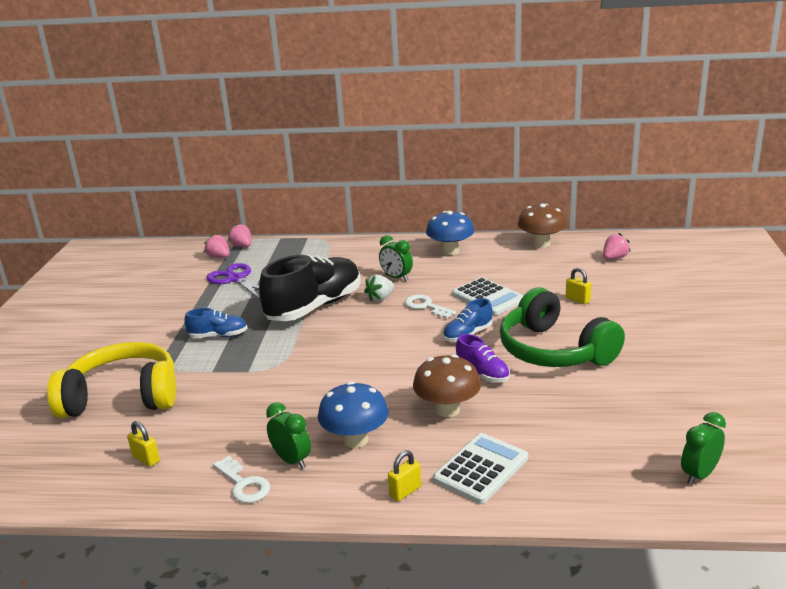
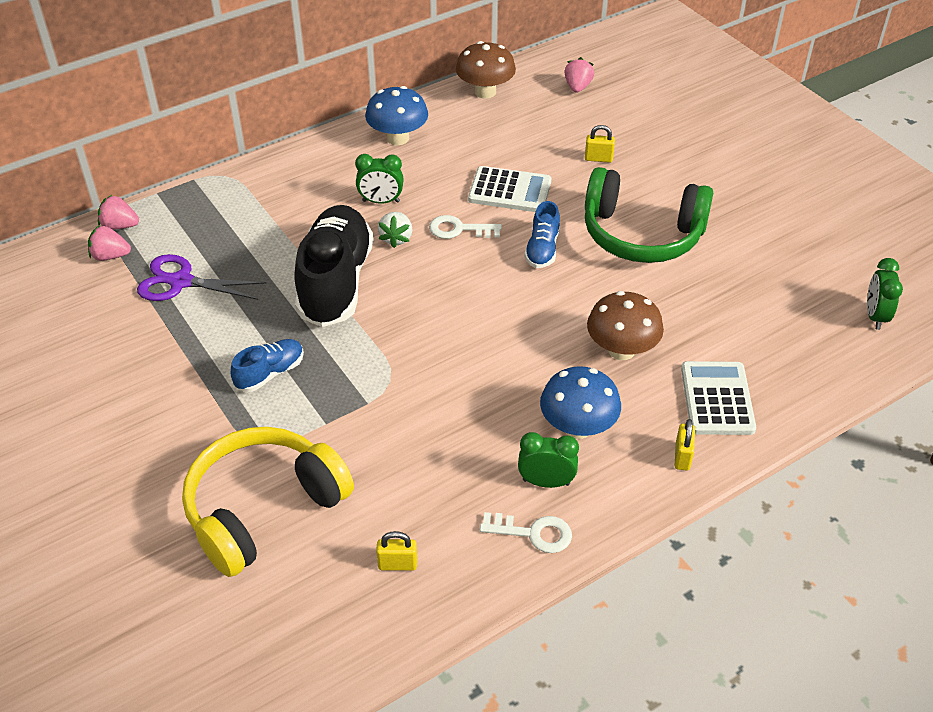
camera: 40 degrees left, 20 degrees up
purple shoe [456,334,510,382] -> none

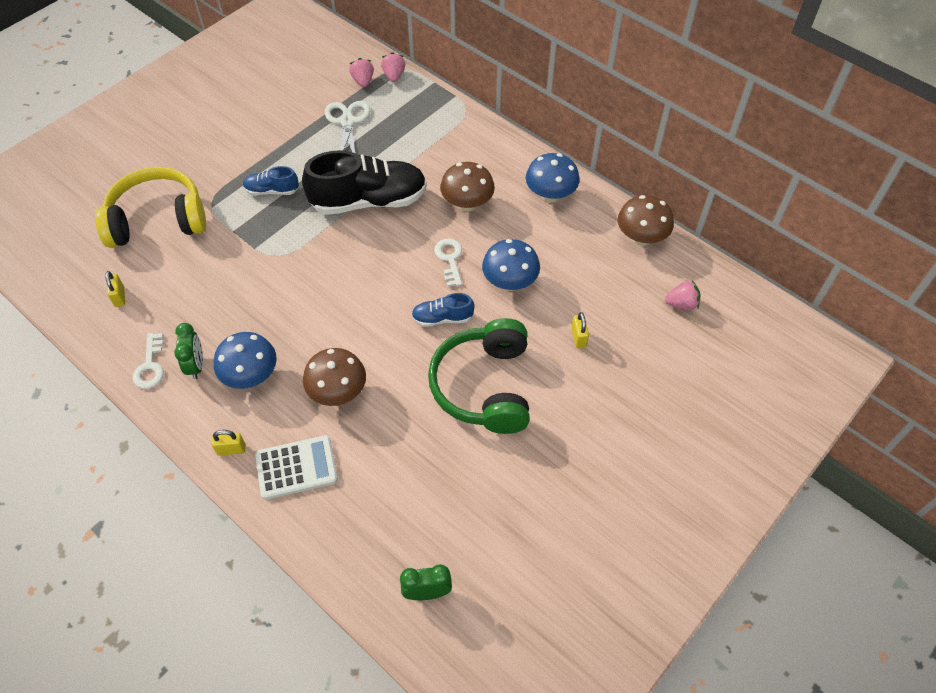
camera: 75 degrees right, 10 degrees up
purple scissors [137,254,266,301] -> white scissors [325,101,370,153]
yellow headphones [182,427,354,577] -> yellow headphones turned 45 degrees counterclockwise [95,167,206,248]
blue shoe [231,339,304,392] -> blue shoe turned 150 degrees clockwise [243,166,299,195]
green clock [355,154,404,204] -> brown mushroom [440,162,495,212]
white strawberry [378,212,412,248] -> none
white calculator [468,166,551,212] -> blue mushroom [482,239,540,291]

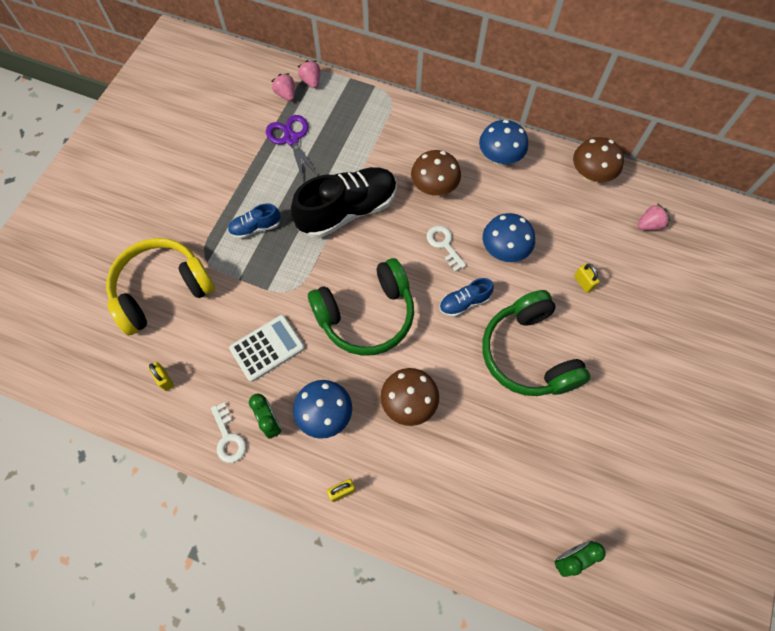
camera: 20 degrees left, 10 degrees up
white calculator [255,435,338,500] -> white calculator moved to [229,315,305,382]
white scissors [325,101,370,153] -> purple scissors [266,115,319,183]
none -> green headphones [308,258,414,356]

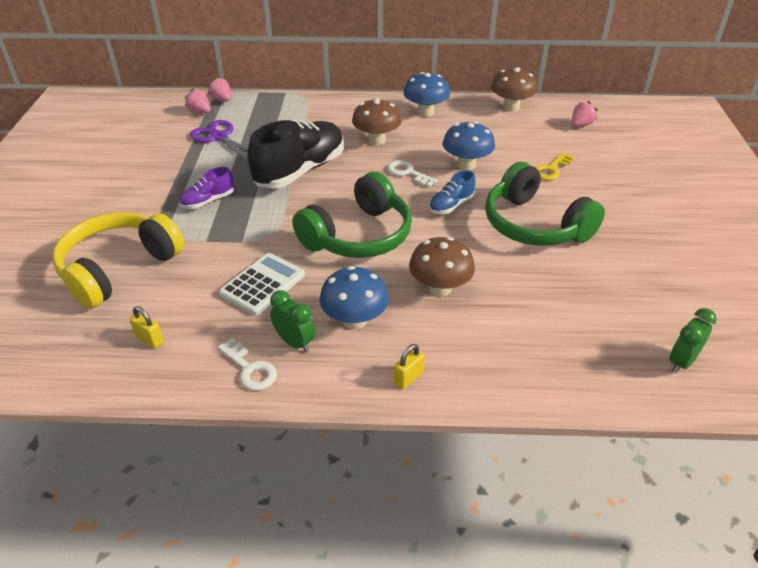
camera: 20 degrees left, 25 degrees down
blue shoe [228,203,280,239] -> purple shoe [179,167,234,209]
yellow padlock [574,264,600,293] -> yellow key [535,153,574,180]

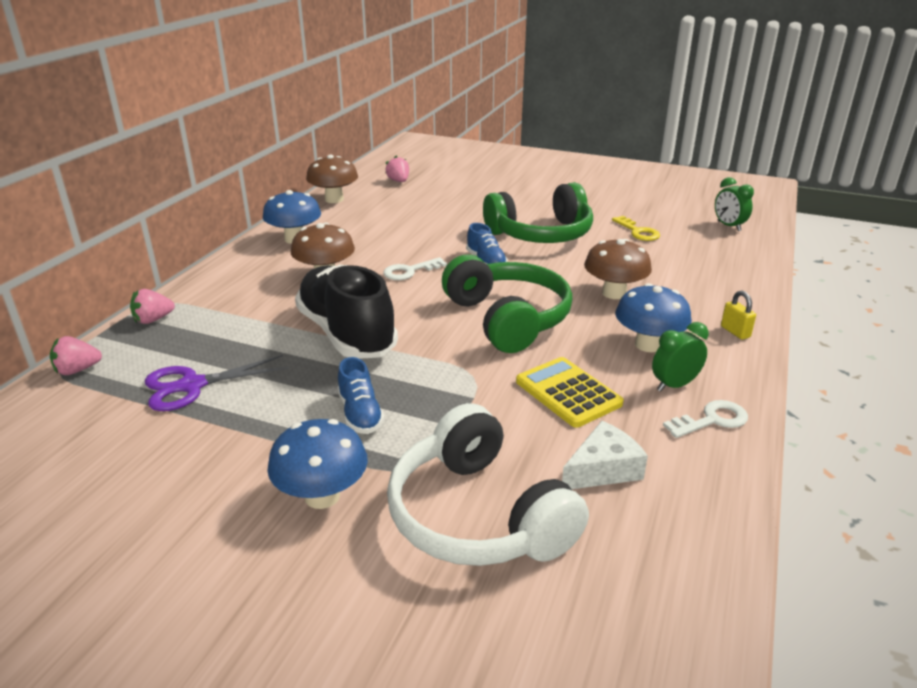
camera: 70 degrees left, 10 degrees down
yellow headphones [52,212,185,309] -> white headphones [387,403,589,566]
yellow padlock [130,306,164,349] -> none
purple shoe [179,167,234,209] -> blue shoe [338,357,384,434]
pink strawberry [185,89,211,113] -> pink strawberry moved to [130,289,175,324]
white calculator [219,253,305,316] -> yellow calculator [516,357,624,428]
blue mushroom [442,121,495,170] -> blue mushroom moved to [267,419,368,509]
yellow key [535,153,574,180] -> yellow key moved to [612,216,660,241]
none -> white cheese [562,421,648,489]

